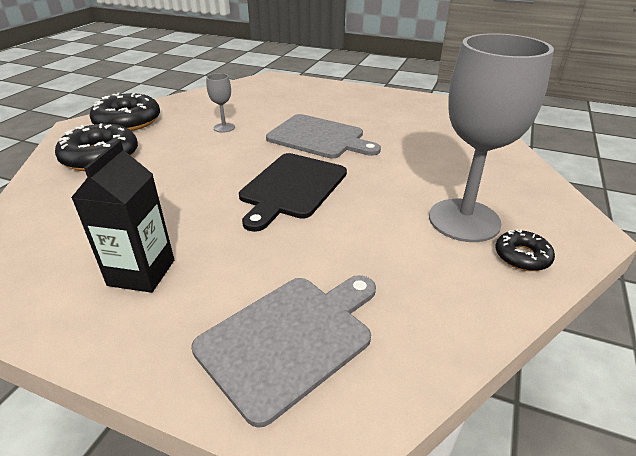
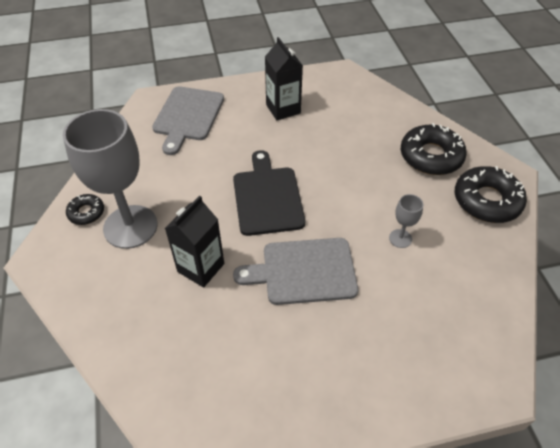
camera: 145 degrees right, 15 degrees up
none -> black carton [165,196,224,287]

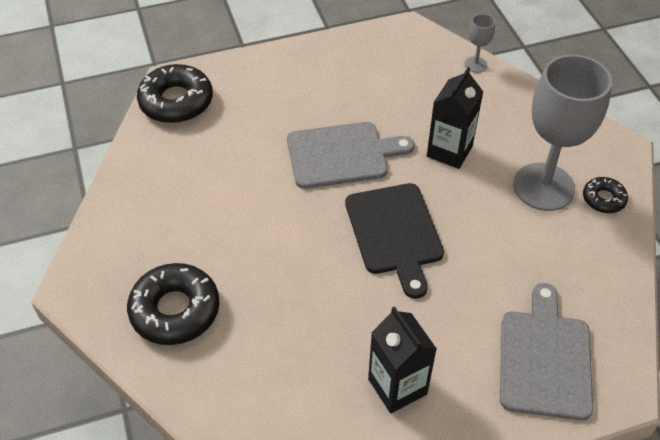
camera: 175 degrees right, 0 degrees up
grey goblet [389,194,423,248] -> grey goblet moved to [464,14,495,73]
black donut [455,166,527,223] -> black donut moved to [137,64,213,123]

